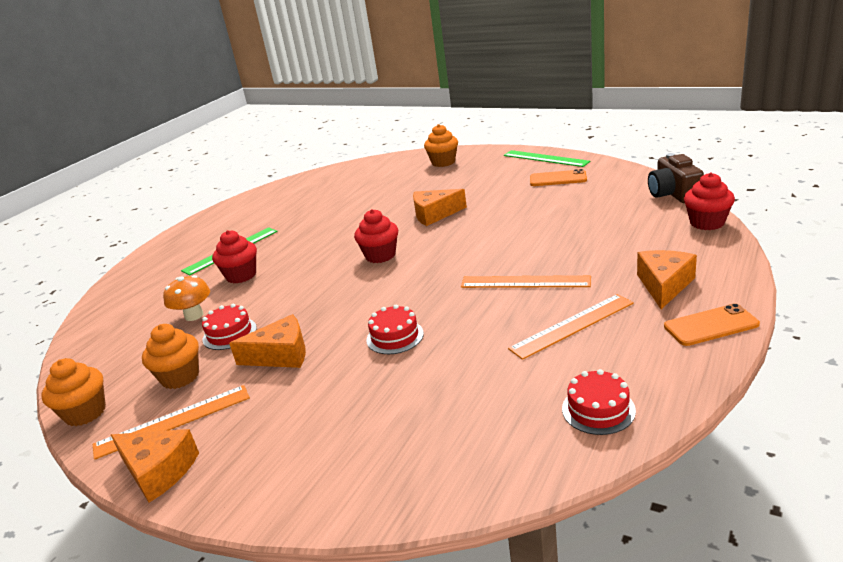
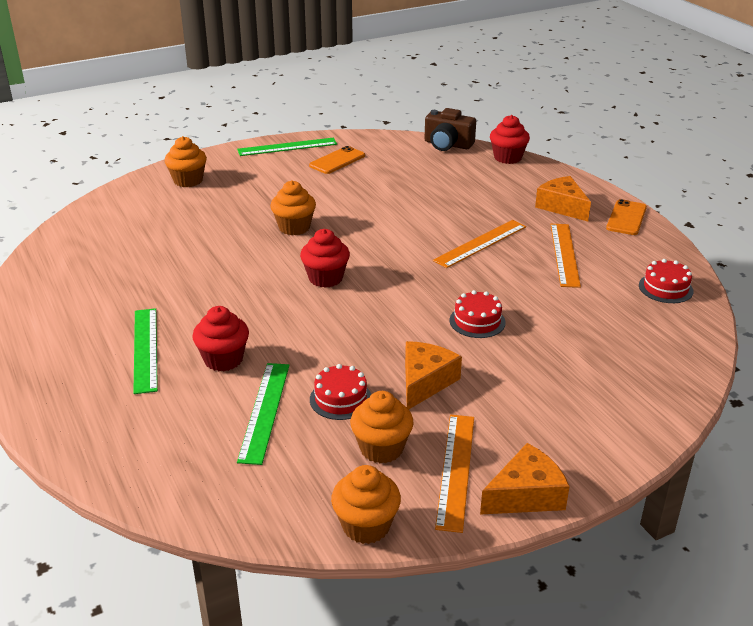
camera: 60 degrees left, 5 degrees up
orange mushroom [163,275,210,321] -> green ruler [237,363,290,465]
orange cheese [413,189,467,226] -> orange cupcake [270,180,316,235]

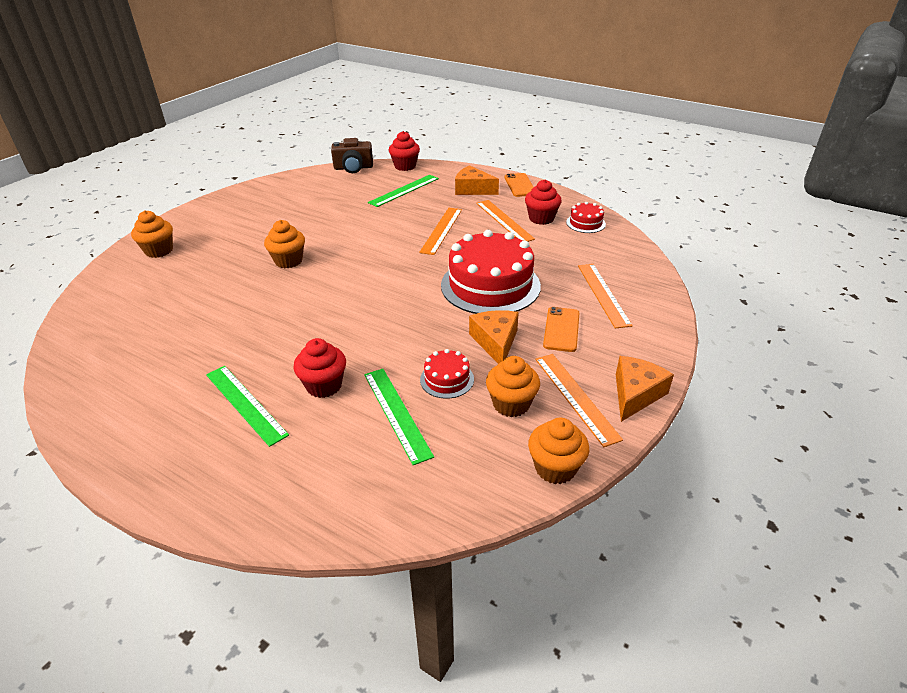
camera: 30 degrees left, 5 degrees up
green ruler [237,138,337,156] -> green ruler moved to [368,175,439,207]
red cupcake [300,229,350,288] -> red cupcake moved to [525,180,562,225]
orange phone [309,146,365,174] -> orange phone moved to [543,307,579,352]
red cake [450,290,506,338] -> red cake [441,230,541,314], size x2.22
none -> orange ruler [578,264,633,328]

